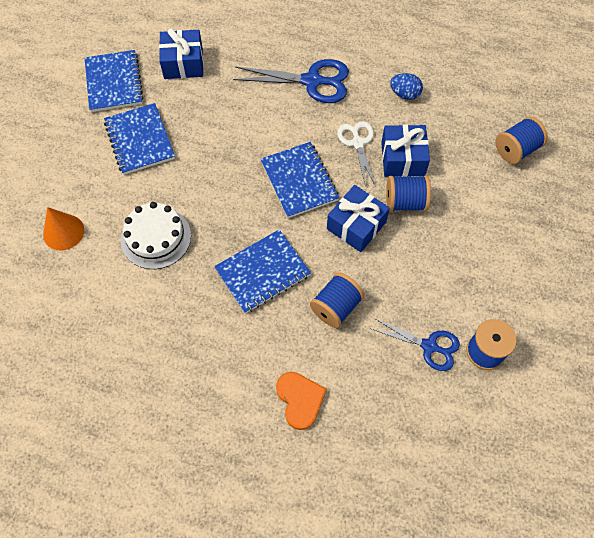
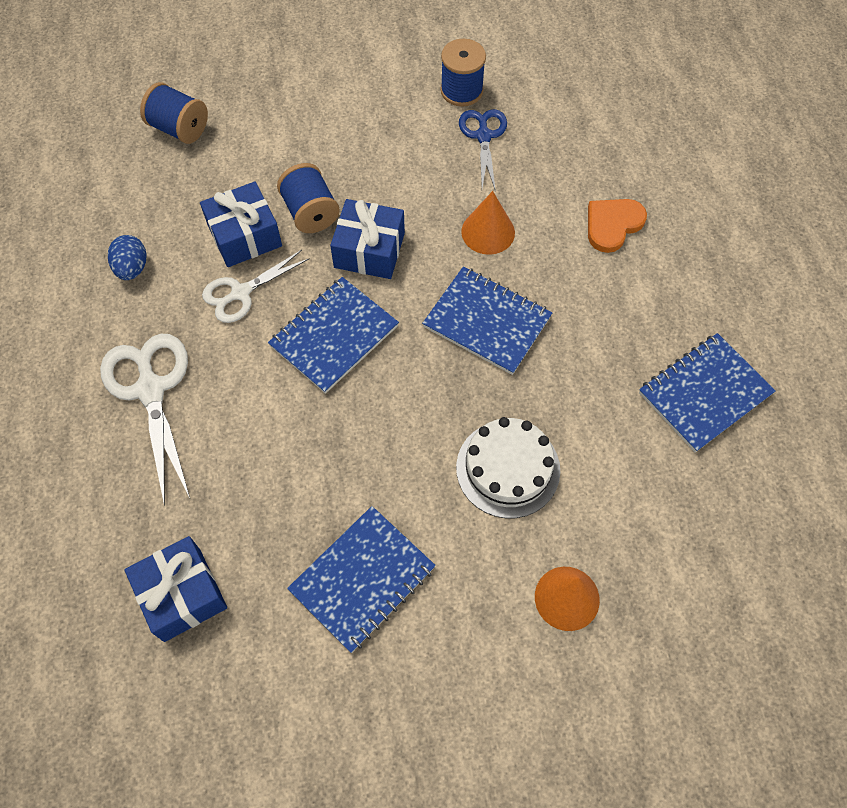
camera: 115 degrees left, 0 degrees up
blue notebook [85,50,144,112] -> blue notebook moved to [639,333,776,452]
blue scissors [233,59,349,103] -> white scissors [100,334,190,506]
blue spool [310,272,365,328] -> orange cone [461,191,515,255]

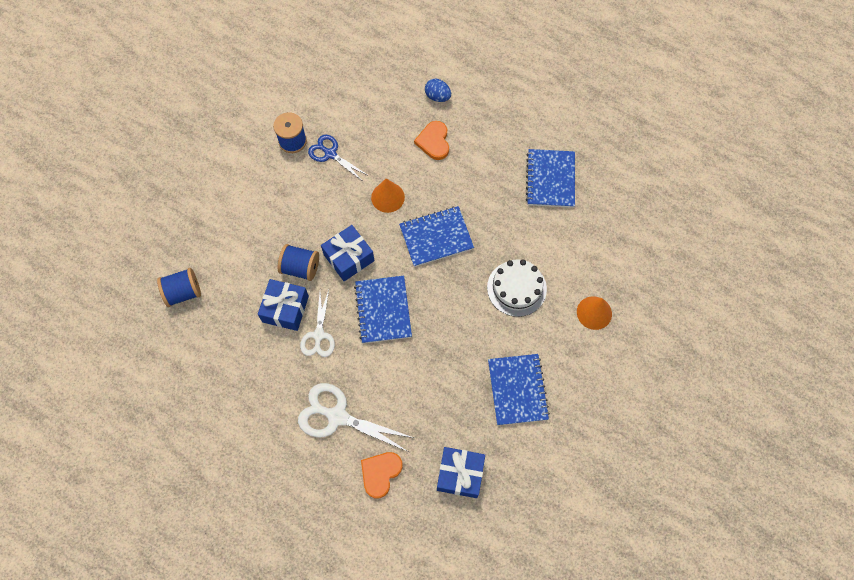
camera: 50 degrees left, 5 degrees up
blue egg [108,235,147,280] -> blue egg moved to [425,79,451,102]
none -> orange heart [361,452,403,498]

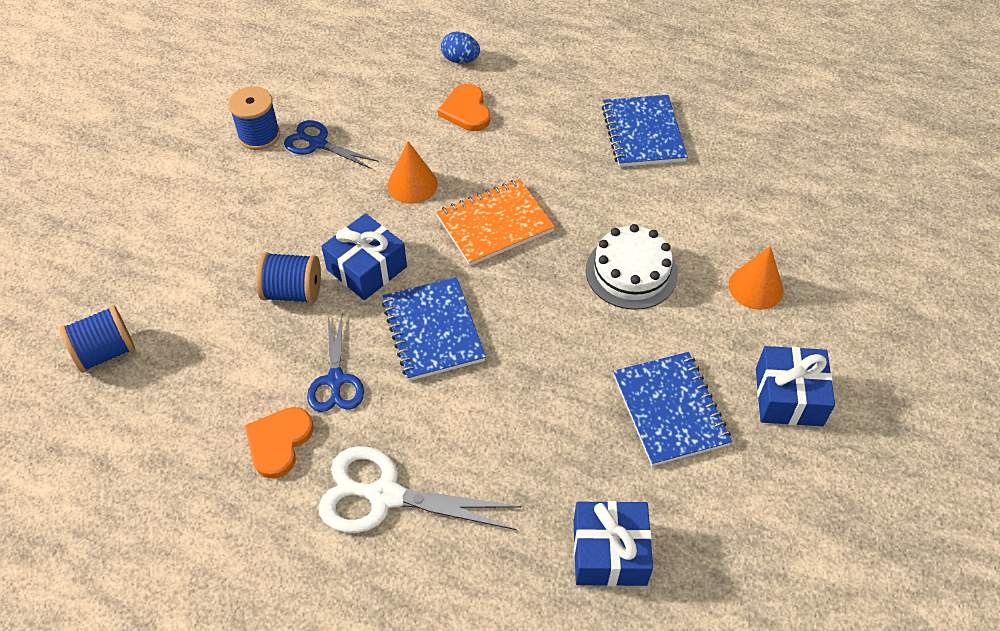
camera: 10 degrees left, 15 degrees down
blue gift [258,279,309,331] -> blue gift moved to [756,346,835,426]
white scissors [300,290,335,357] -> blue scissors [307,315,364,412]
orange heart [361,452,403,498] -> orange heart moved to [245,407,314,479]
blue notebook [399,206,474,267] -> orange notebook [436,179,555,266]

